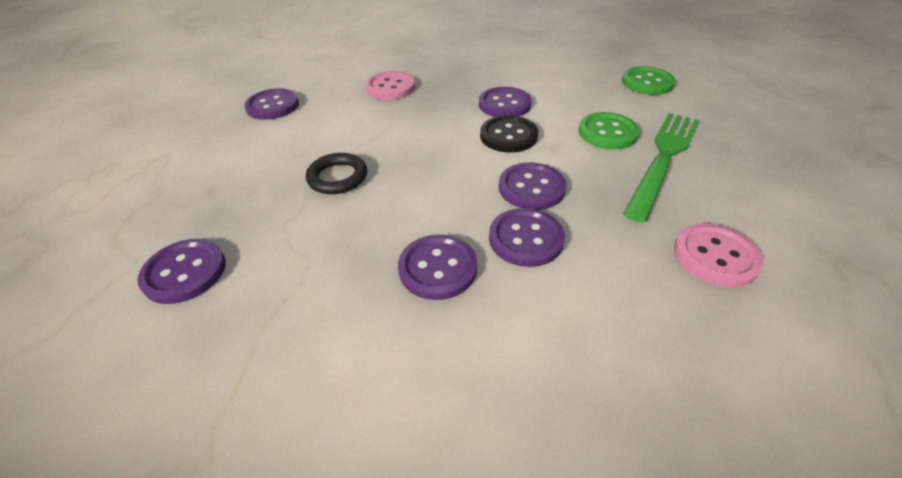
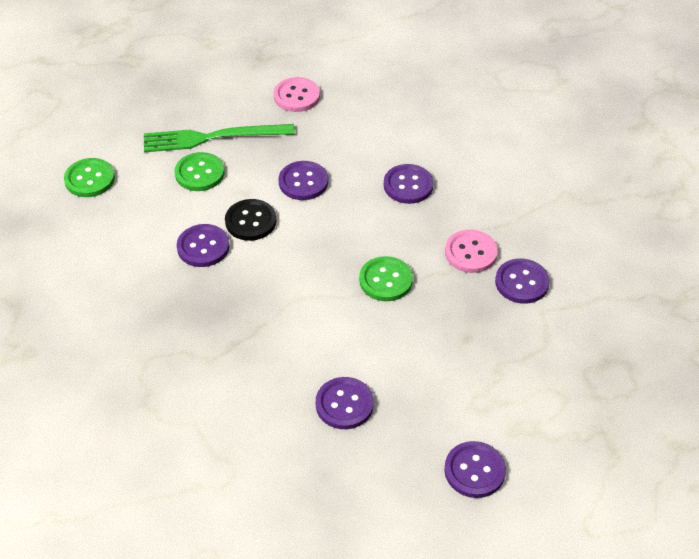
camera: 130 degrees left, 5 degrees up
black ring [306,153,367,194] -> green button [359,256,413,301]
pink button [366,71,415,100] -> pink button moved to [445,230,498,273]
purple button [489,208,565,267] -> purple button moved to [444,441,506,498]

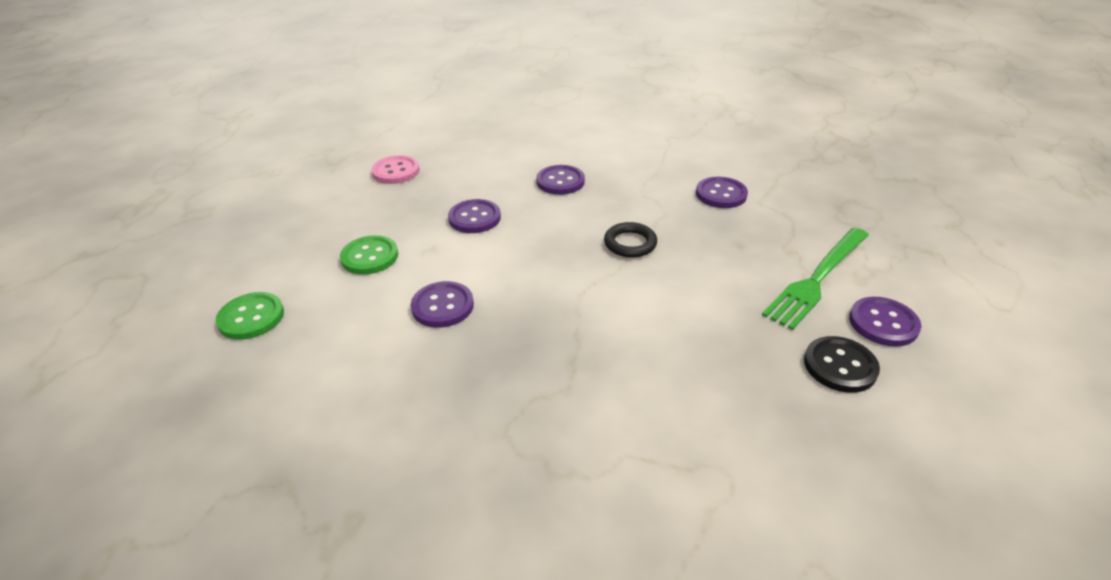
camera: 40 degrees left, 10 degrees down
green fork [144,124,295,152] -> green fork moved to [762,228,869,330]
black button [225,199,276,241] -> black button moved to [804,336,880,393]
purple button [316,377,374,429] -> none
green button [359,256,413,301] -> black ring [604,222,657,258]
pink button [445,230,498,273] -> none

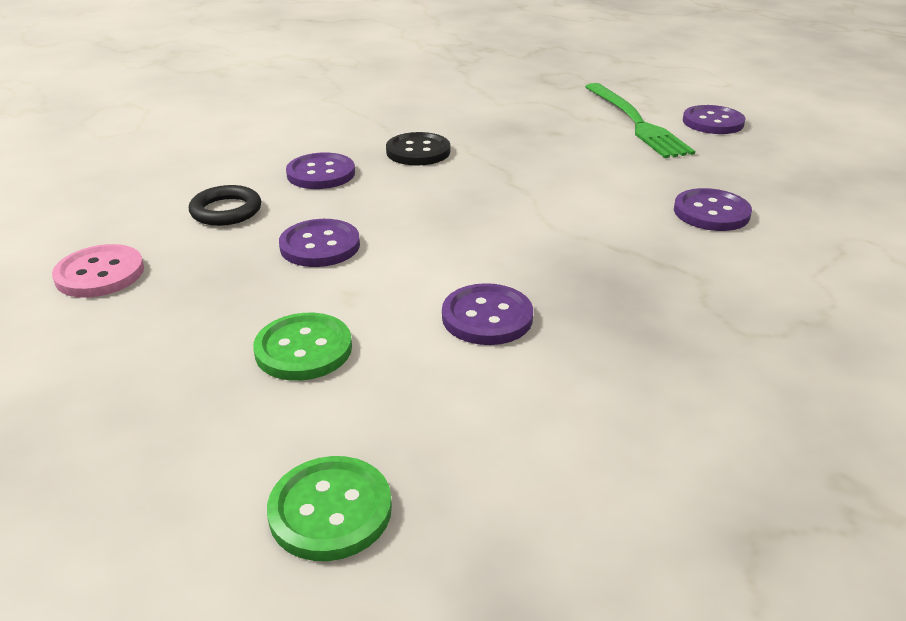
camera: 60 degrees left, 5 degrees down
black ring [604,222,657,258] -> black ring moved to [189,185,261,226]
purple button [696,177,748,208] -> purple button moved to [674,188,752,231]
black button [804,336,880,393] -> black button moved to [386,132,450,166]

